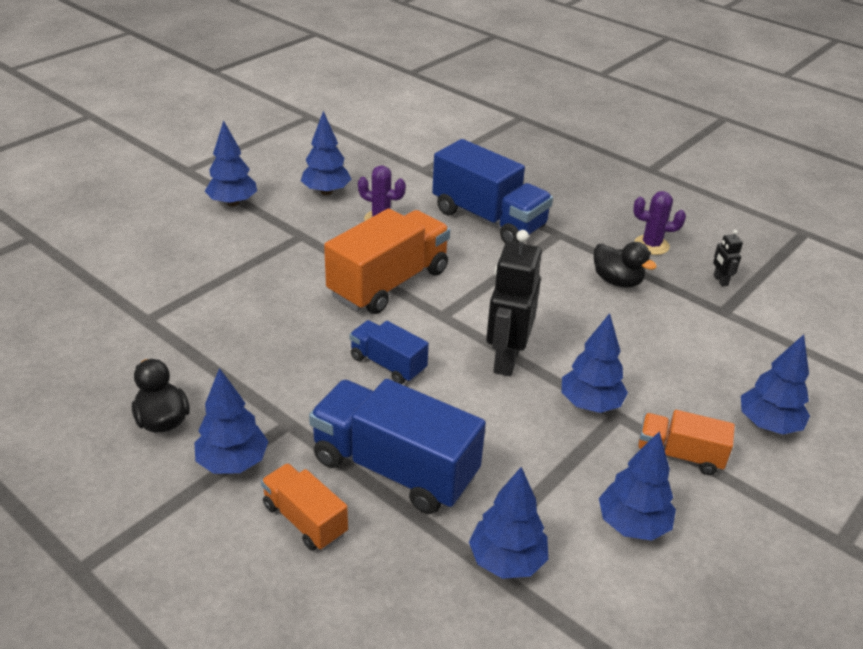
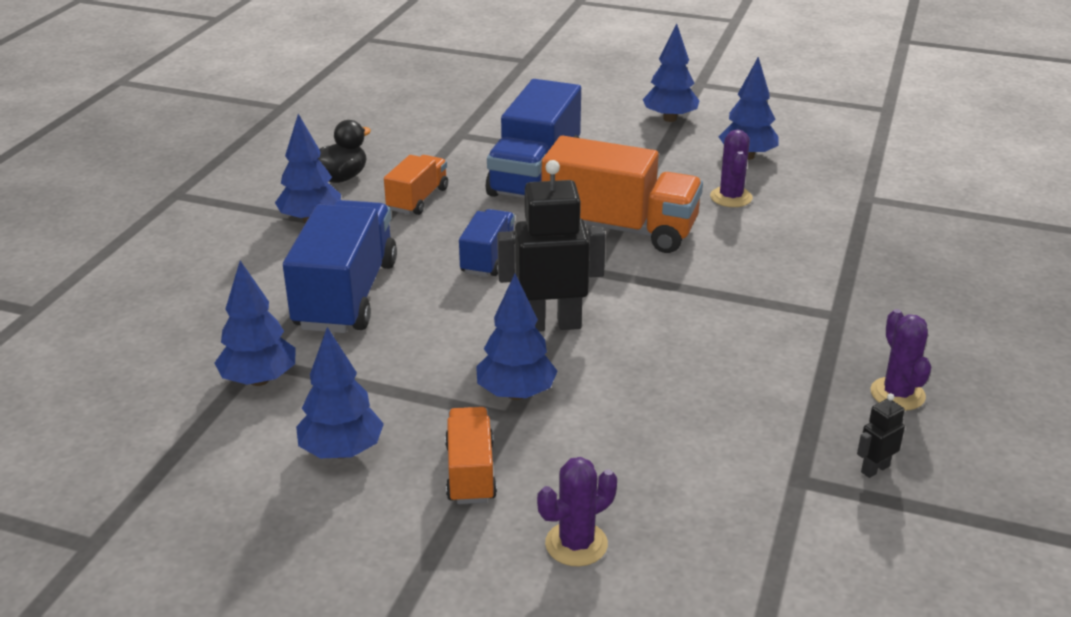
camera: 70 degrees right, 5 degrees down
orange truck [261,463,348,551] -> orange truck moved to [384,155,448,215]
blue truck [432,139,553,243] -> blue truck moved to [486,79,581,198]
black duck [594,242,657,288] -> none
blue tree [741,334,810,434] -> purple cactus [537,457,617,567]

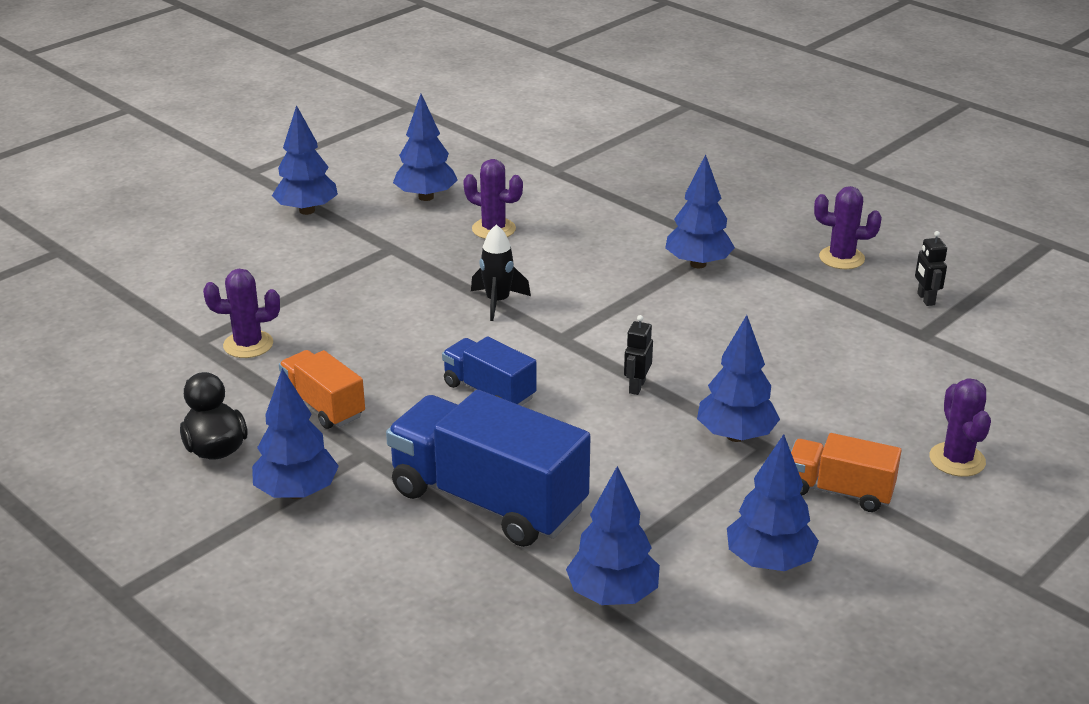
camera: 65 degrees left, 0 degrees up
blue truck [486,79,581,198] -> none
black robot [497,160,606,332] -> black robot [624,315,653,395], size x0.45
orange truck [542,136,703,253] -> black rocket [471,224,531,321]
none -> purple cactus [203,269,280,358]
none -> blue tree [665,154,735,268]

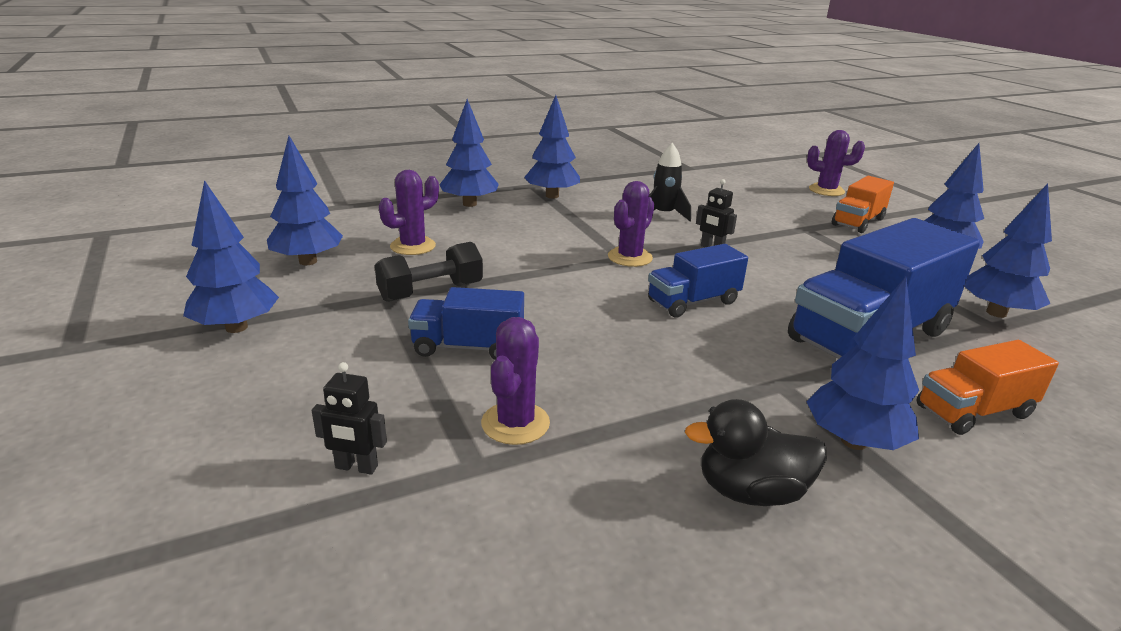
camera: 70 degrees left, 5 degrees down
orange truck [279,350,365,429] -> orange truck moved to [916,340,1059,435]
black rocket [471,224,531,321] -> black rocket moved to [649,143,691,221]
blue tree [697,315,780,442] -> blue tree moved to [440,99,499,207]
purple cactus [814,186,882,269] -> purple cactus moved to [608,181,654,267]
black robot [915,231,947,306] -> black robot moved to [312,362,387,475]
none -> black dumbbell [375,242,483,302]
none -> blue truck [408,287,524,360]

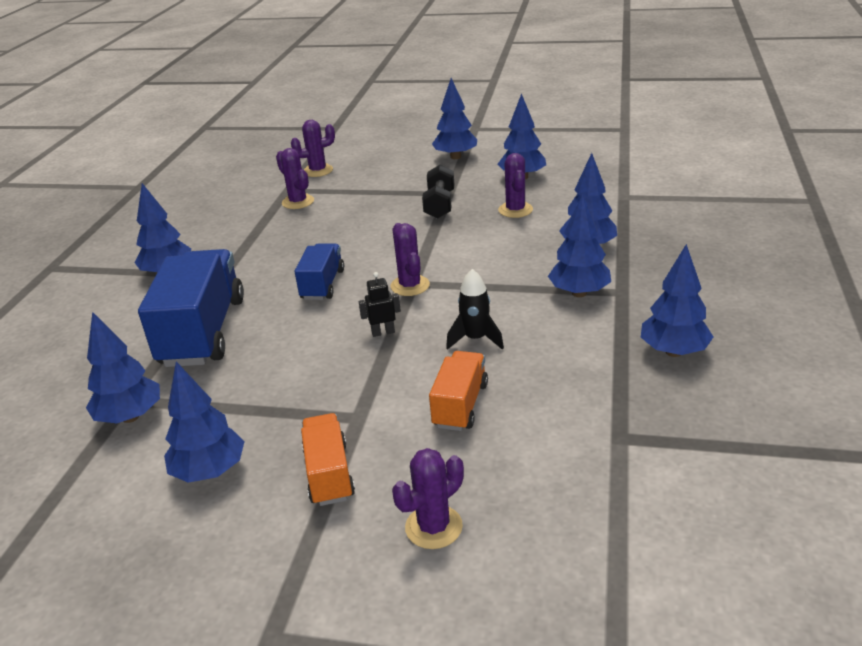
camera: 130 degrees right, 5 degrees up
black robot [312,362,387,475] -> purple cactus [291,120,335,177]
blue truck [408,287,524,360] -> none
black duck [685,399,827,506] -> none
orange truck [916,340,1059,435] -> orange truck moved to [429,351,488,431]
none -> blue tree [641,244,713,357]

